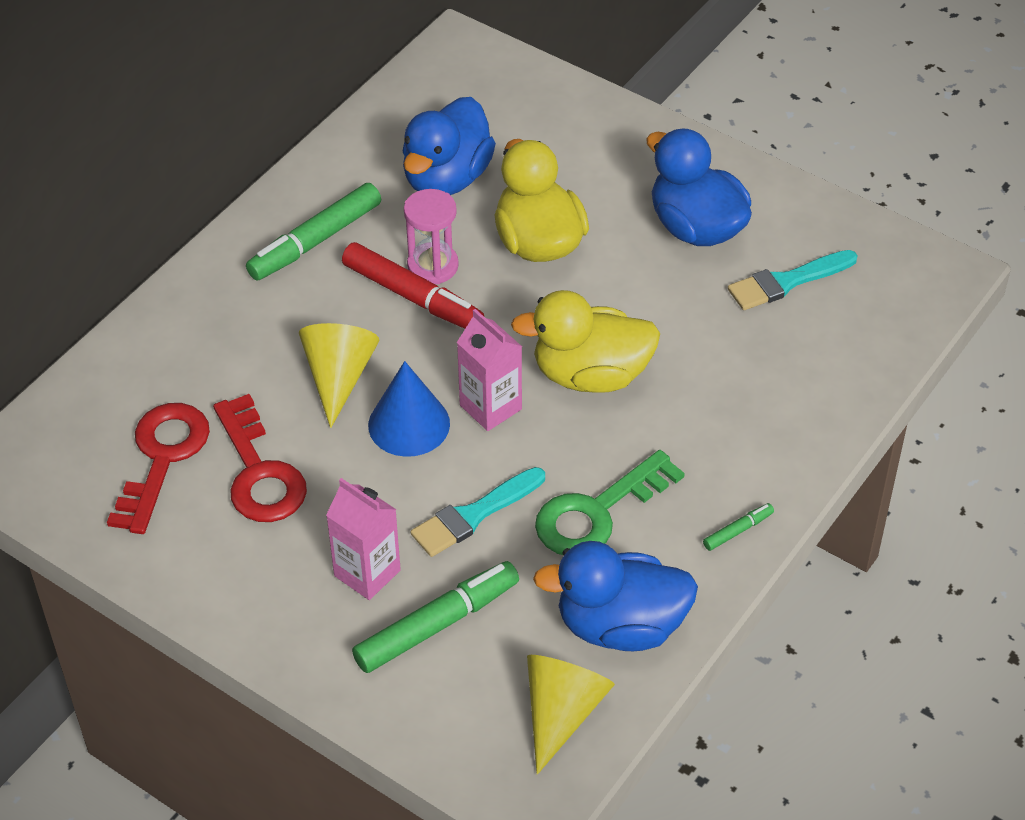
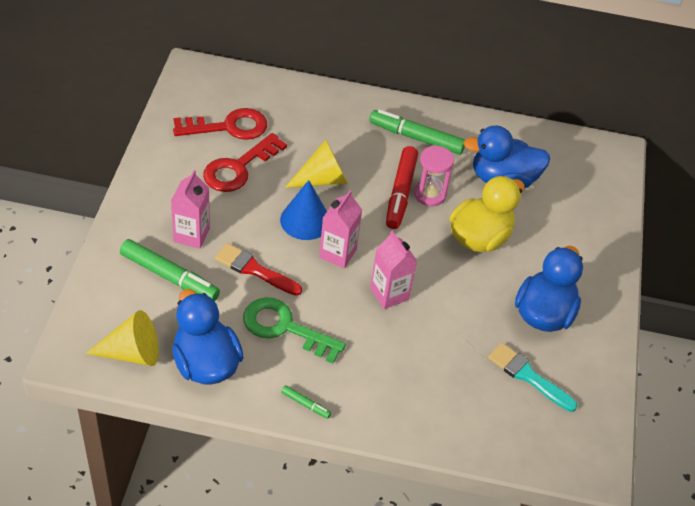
camera: 60 degrees right, 0 degrees up
turquoise brush [411,467,545,557] -> red brush [215,243,302,296]
yellow duck [511,290,660,393] -> pink carton [370,231,417,309]

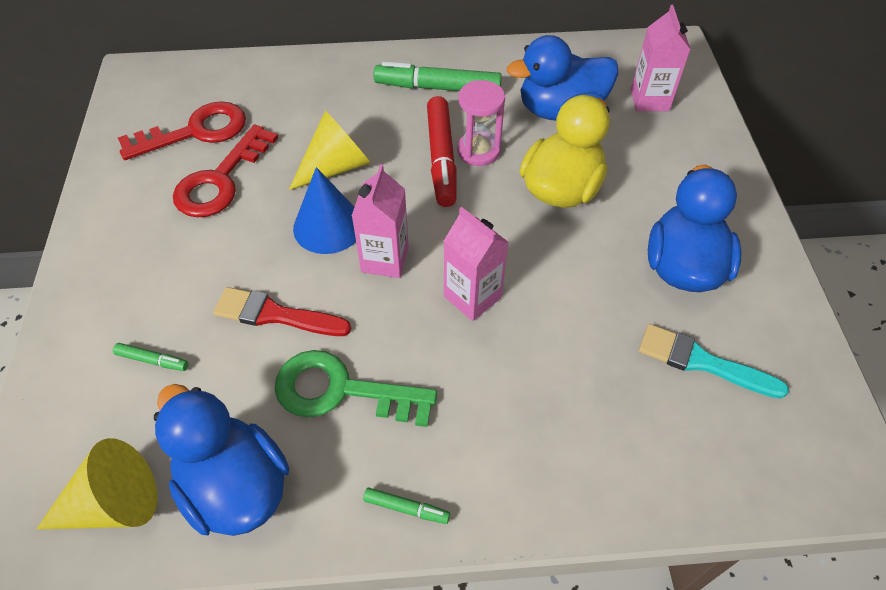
camera: 10 degrees left, 5 degrees up
green marker [120,239,220,301] -> green marker [113,343,188,371], size x0.46
pink carton [171,170,210,249] -> pink carton moved to [631,5,691,111]

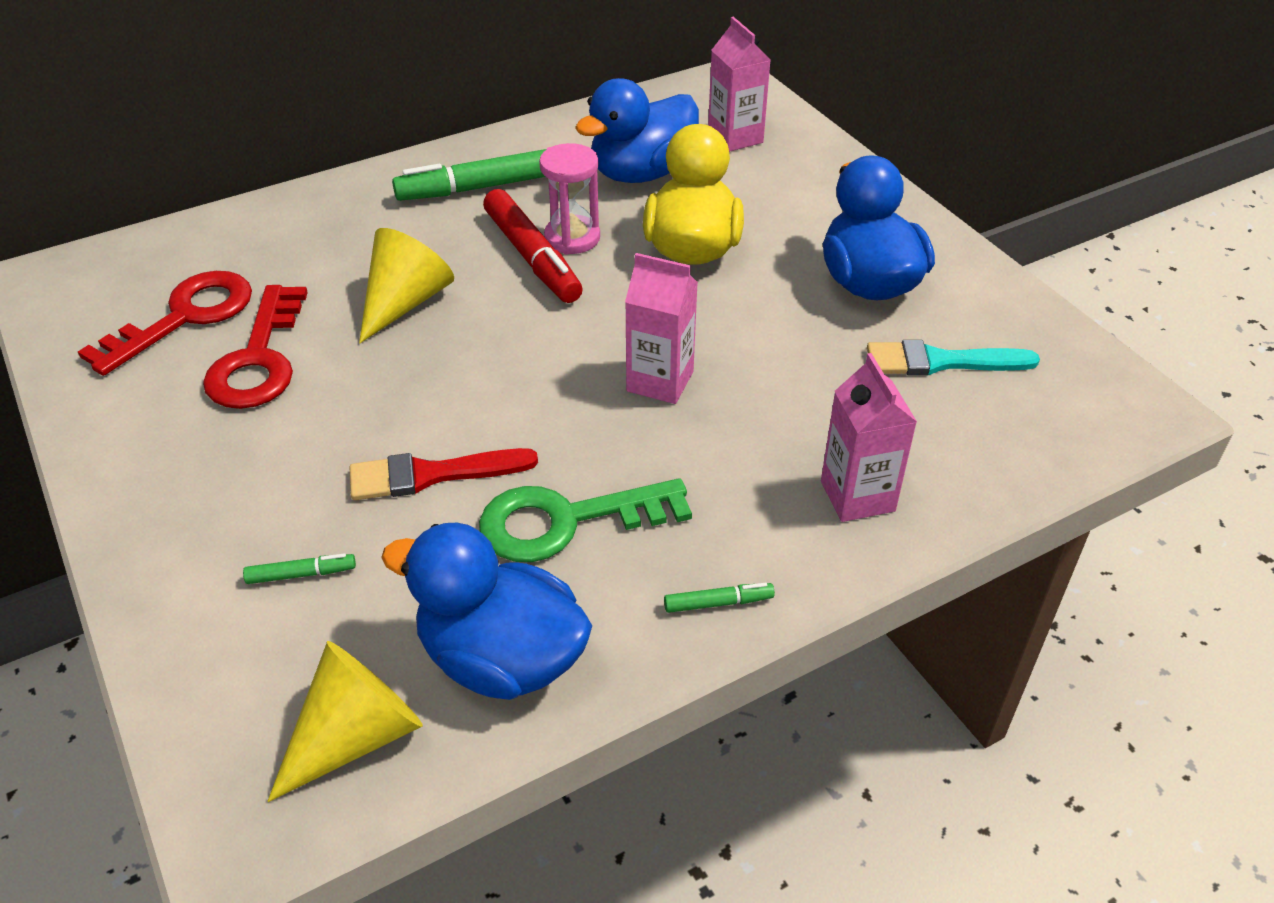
camera: 25 degrees left, 10 degrees down
blue cone [293,167,356,254] -> none
pink carton [352,164,409,278] -> pink carton moved to [821,353,917,522]

